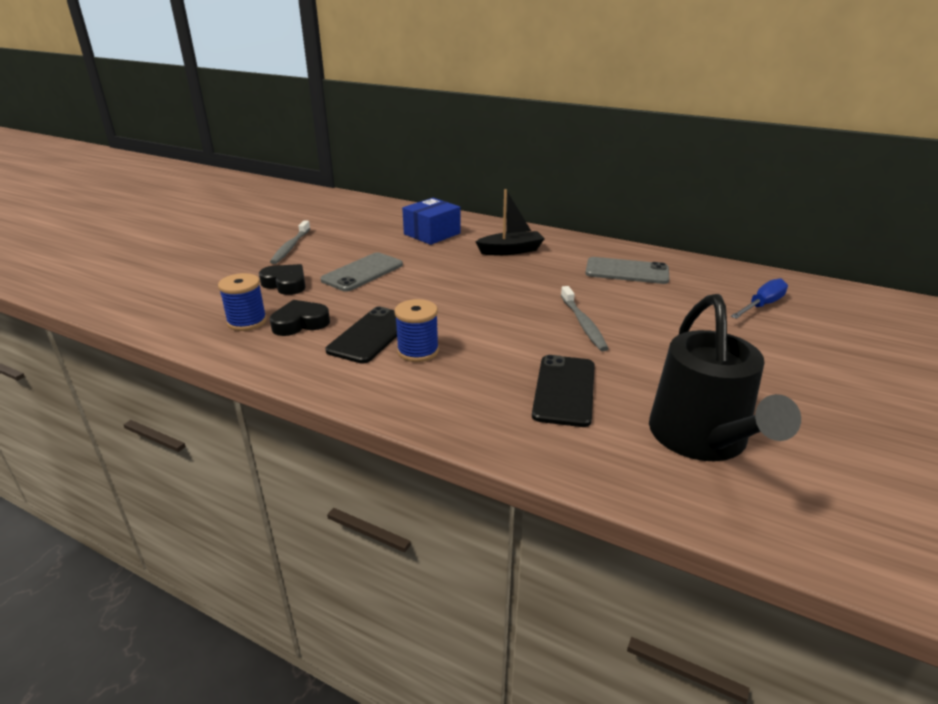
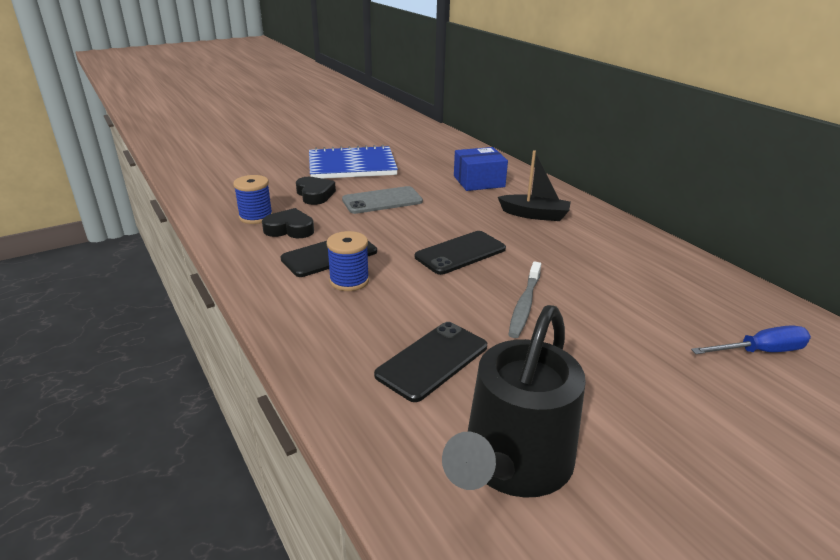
camera: 30 degrees right, 0 degrees up
grey toothbrush [270,220,310,264] -> blue notebook [309,145,398,179]
grey phone [585,257,669,284] -> none
none -> black phone [415,231,506,275]

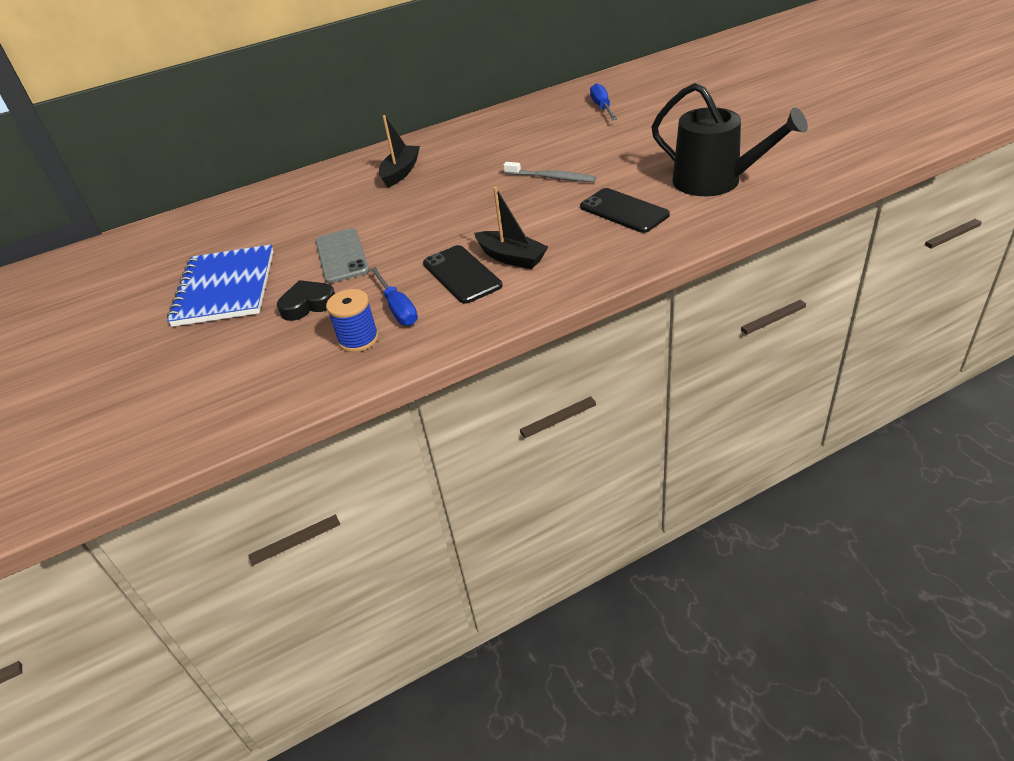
camera: 80 degrees left, 10 degrees up
black heart [262,208,314,238] -> blue screwdriver [370,267,418,326]
blue spool [326,231,369,291] -> black boat [474,187,548,269]
black phone [415,231,506,275] -> none
blue box [454,147,508,191] -> none

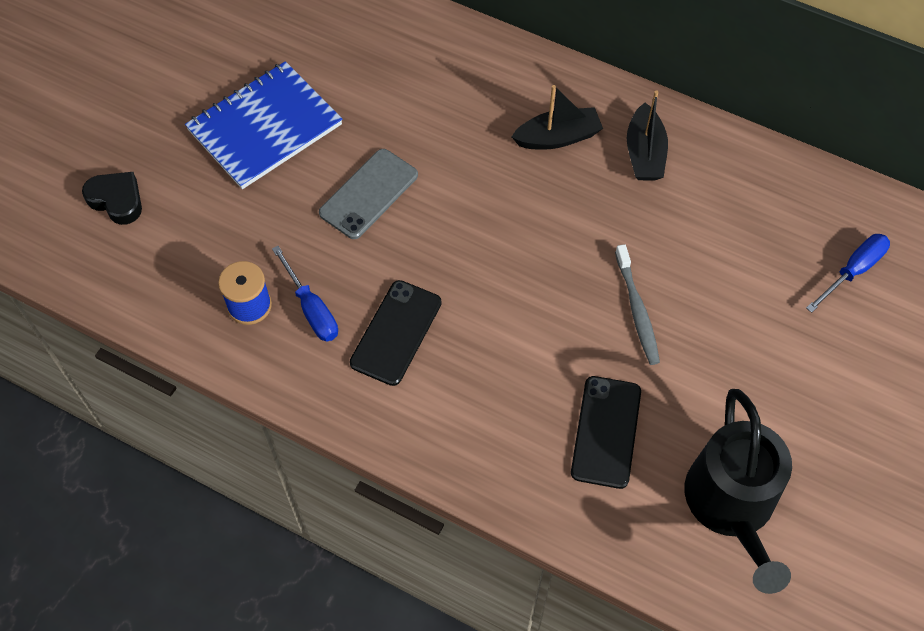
camera: 50 degrees right, 20 degrees up
black heart [277,280,335,321] -> black heart moved to [82,172,142,225]
blue screwdriver [370,267,418,326] -> blue screwdriver turned 60 degrees counterclockwise [272,246,338,342]
black boat [474,187,548,269] -> black boat moved to [627,90,668,181]

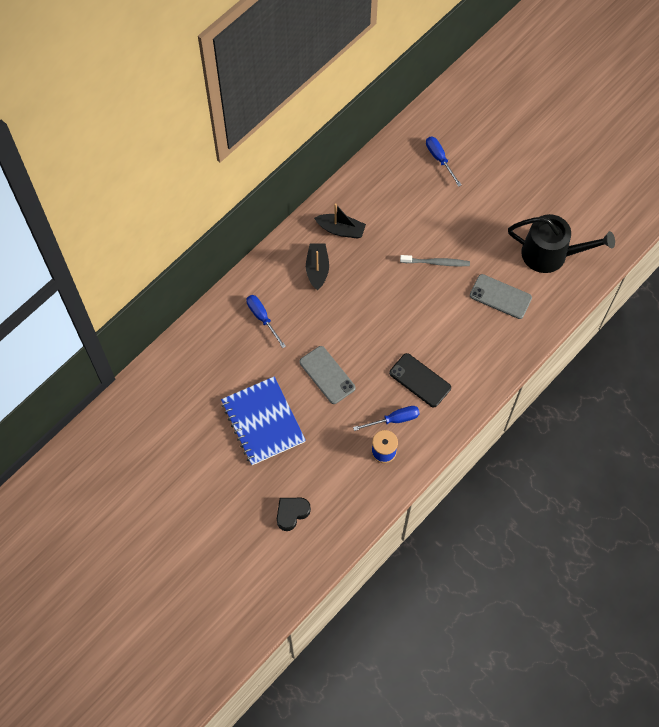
camera: 75 degrees left, 5 degrees up
black phone [571,376,641,489] -> grey phone [470,274,532,319]
none -> blue screwdriver [246,295,286,348]

